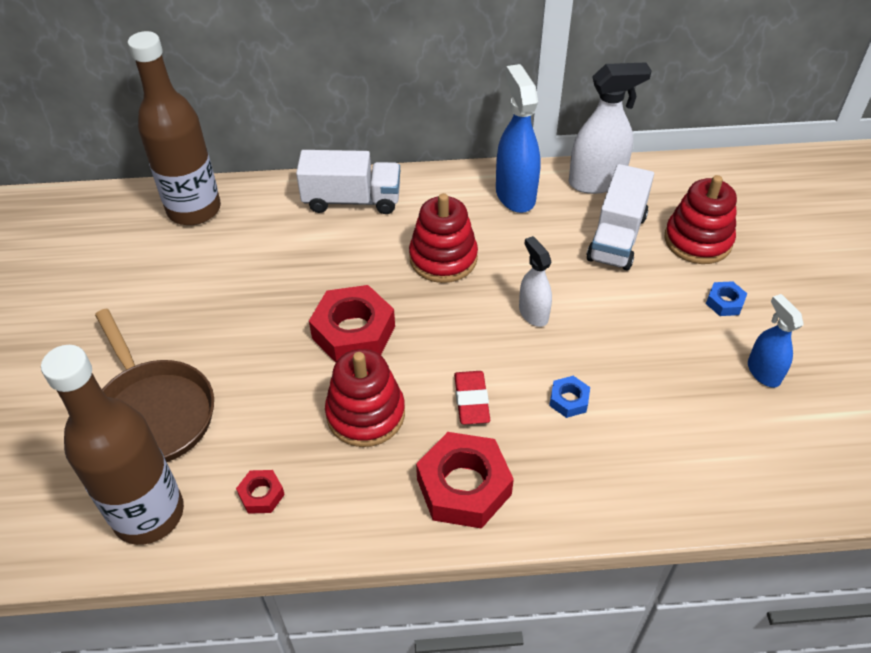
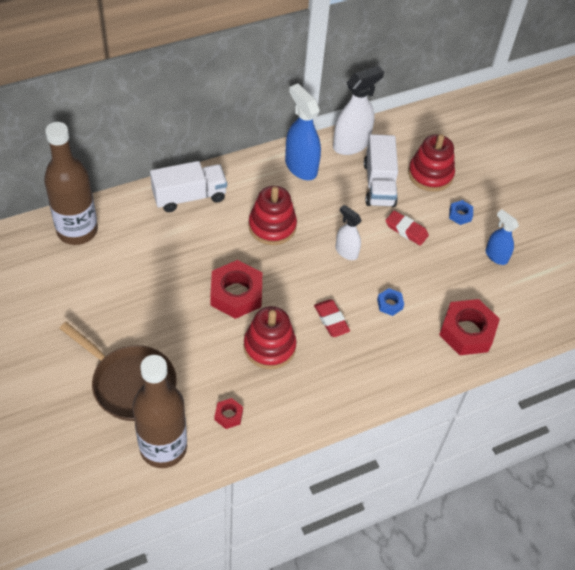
camera: 25 degrees left, 5 degrees up
red nut [416,432,514,529] -> red nut moved to [439,299,500,355]
none -> red eraser [385,210,429,246]

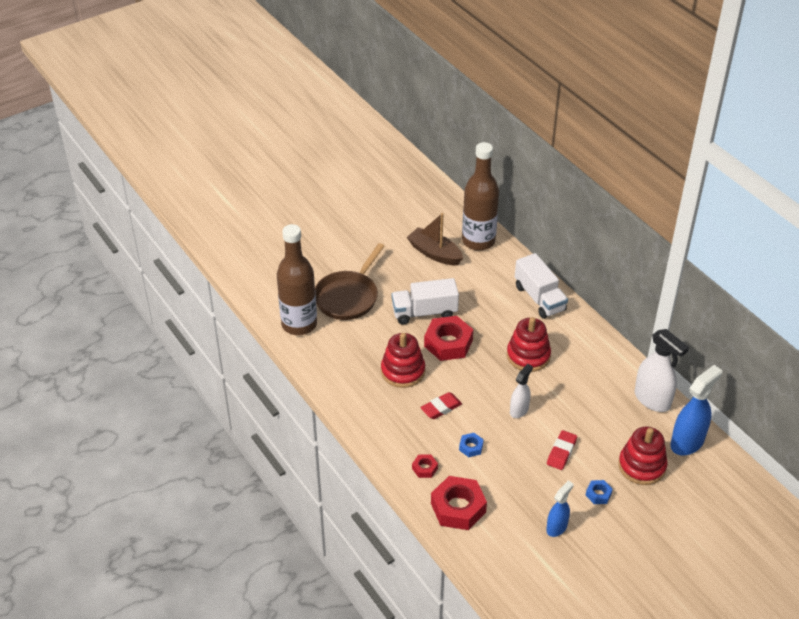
camera: 85 degrees right, 10 degrees down
red nut [215,398,243,429] -> red nut moved to [412,454,438,478]
blue spray bottle [285,84,321,180] -> blue spray bottle moved to [670,365,722,456]
white truck [364,134,398,207] -> white truck moved to [391,278,459,324]
none -> brown boat [407,213,463,265]

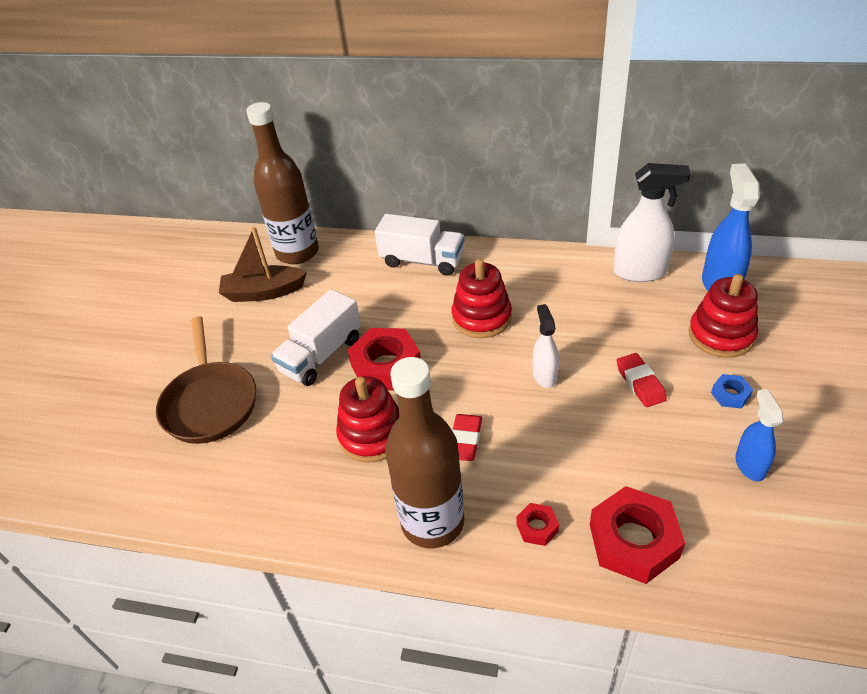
camera: 40 degrees left, 0 degrees up
brown bottle [277,224,317,335] -> brown bottle moved to [385,357,464,548]
blue nut [459,433,484,457] -> none

